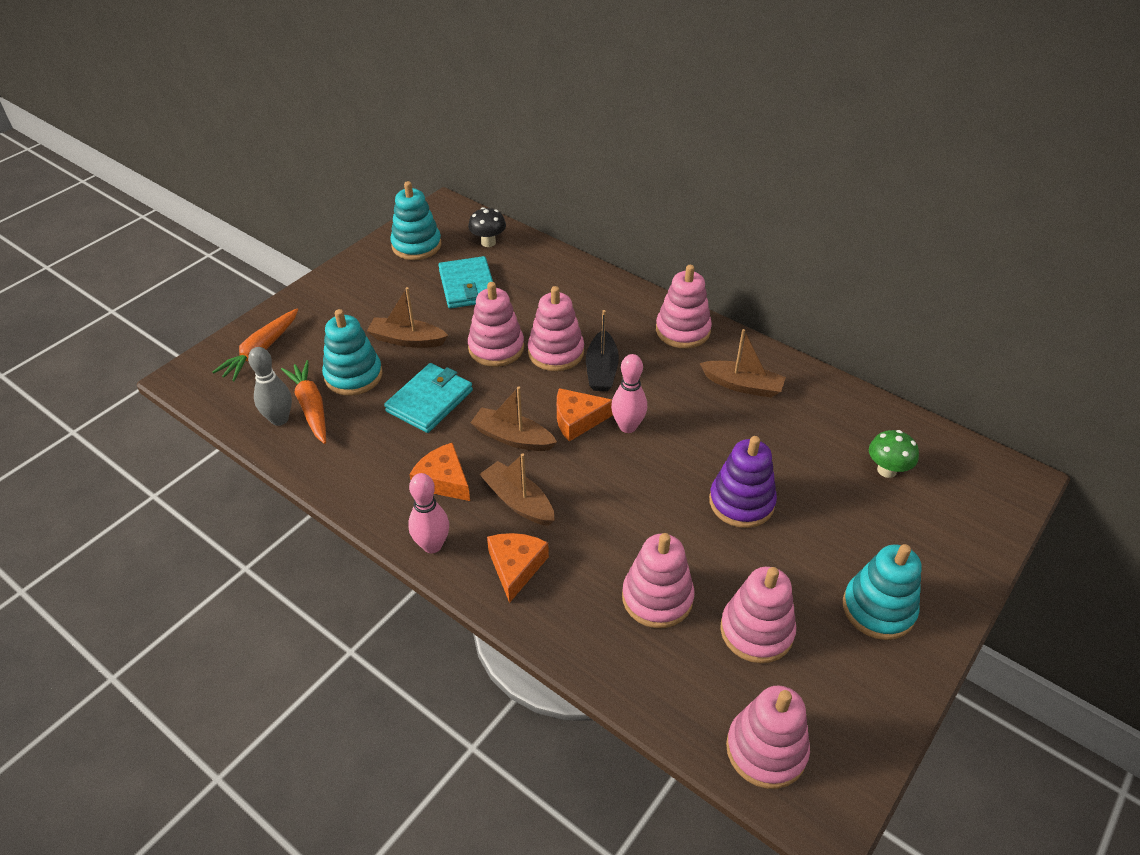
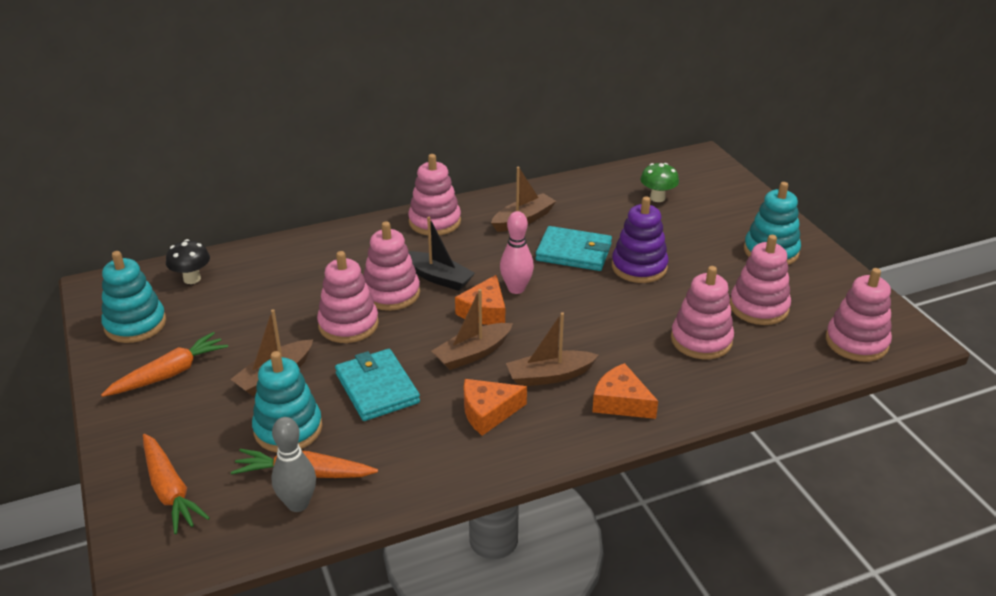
camera: 60 degrees left, 10 degrees down
pink bowling pin [408,473,449,553] -> none
turquoise wallet [438,256,493,309] -> turquoise wallet moved to [536,226,612,271]
none -> orange carrot [101,332,228,397]

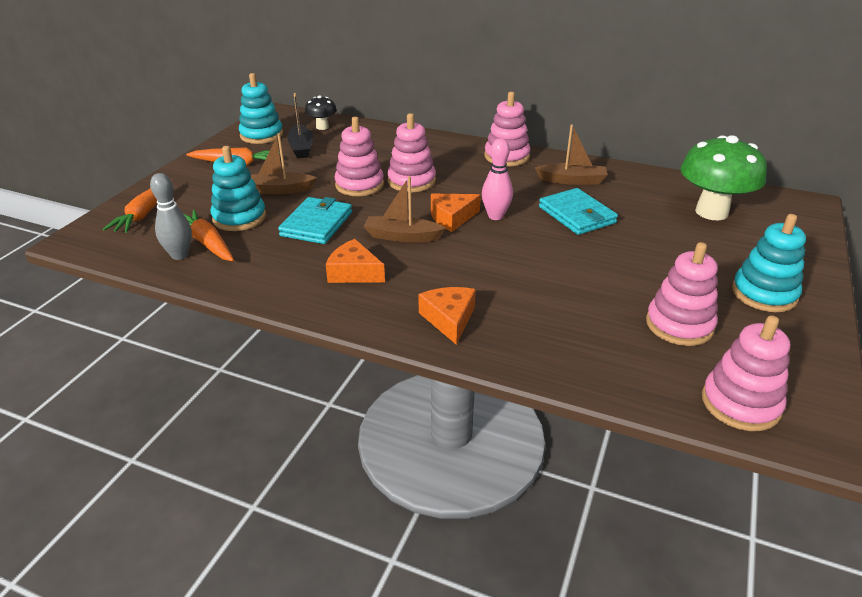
camera: 45 degrees right, 0 degrees up
black boat [408,217,475,291] -> black boat moved to [287,93,313,158]
brown boat [506,312,599,386] -> none
purple stacking toy [612,196,668,283] -> none
green mushroom [640,163,679,202] -> green mushroom [680,135,767,220], size x1.99
pink stacking toy [671,266,734,359] -> none

